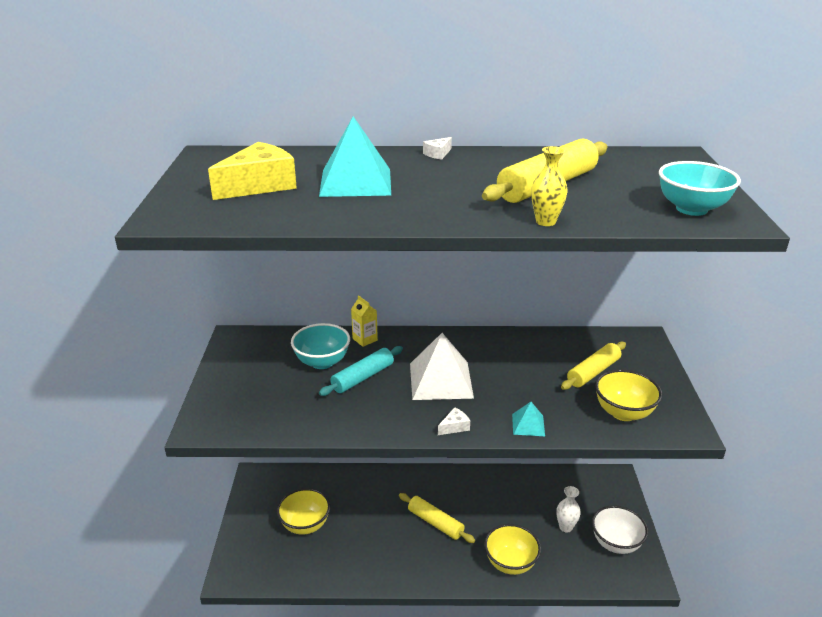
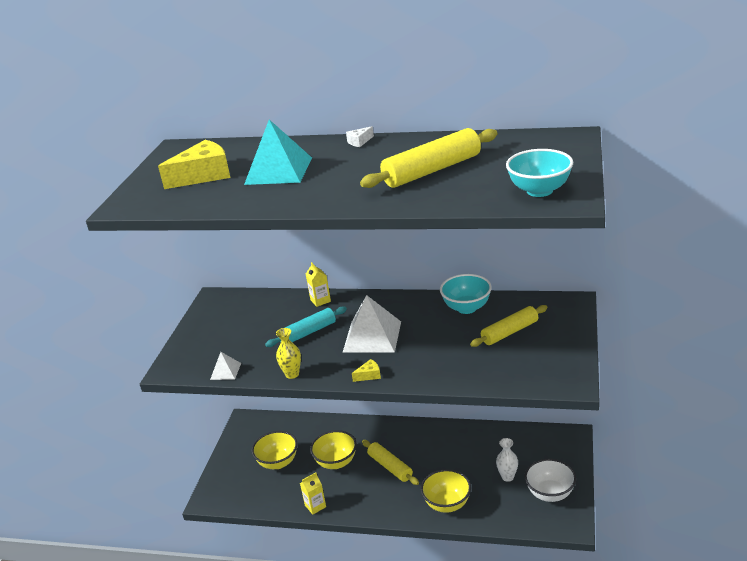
camera: 15 degrees right, 0 degrees up
turquoise bowl [291,323,350,369] -> turquoise bowl moved to [440,274,492,314]
white cheese [438,407,470,435] -> yellow cheese [352,359,381,382]
turquoise pyramid [512,402,545,436] -> none
yellow vase [531,146,568,226] -> yellow vase moved to [276,328,301,379]
yellow bowl [595,369,662,421] -> yellow bowl moved to [310,430,357,469]
none -> white pyramid [210,352,241,380]
none -> yellow carton [300,472,326,515]

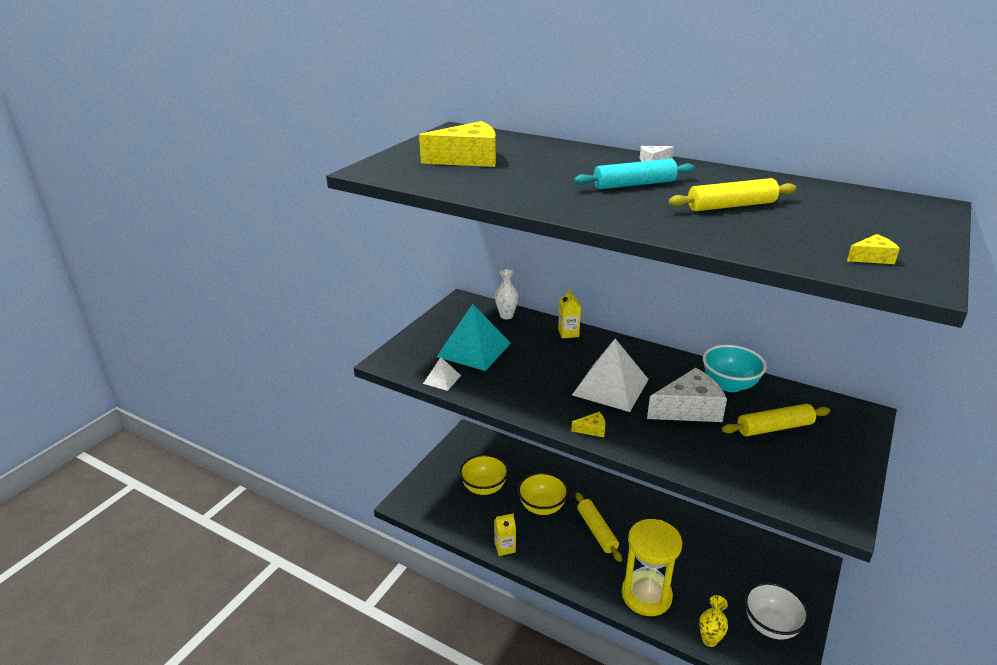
camera: 15 degrees right, 0 degrees up
turquoise pyramid [244,120,312,185] -> turquoise pyramid moved to [437,304,511,371]
turquoise rolling pin [265,306,347,347] -> turquoise rolling pin moved to [574,159,695,190]
yellow vase [276,328,301,379] -> yellow vase moved to [699,595,728,647]
yellow rolling pin [360,128,497,188] -> yellow rolling pin [668,178,796,211], size x0.66
yellow bowl [421,469,471,513] -> yellow hourglass [622,519,682,616]
white vase [496,438,518,482] -> white vase moved to [495,269,518,319]
turquoise bowl [506,149,573,197] -> yellow cheese [847,234,900,264]
none -> white cheese [647,368,727,422]

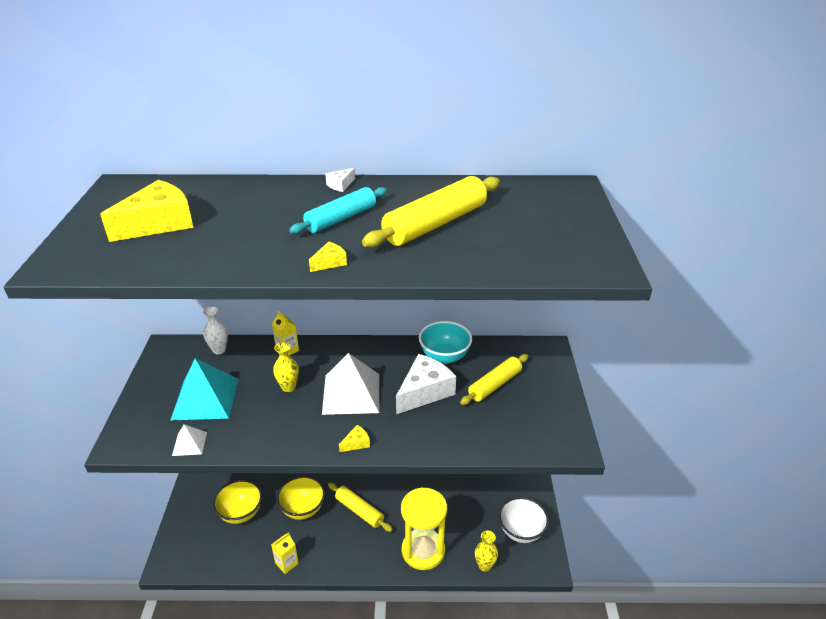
camera: 30 degrees left, 5 degrees up
yellow rolling pin [668,178,796,211] -> yellow rolling pin [362,176,500,248], size x1.51
yellow cheese [847,234,900,264] -> yellow cheese moved to [309,242,347,272]
none -> yellow vase [273,342,299,392]

